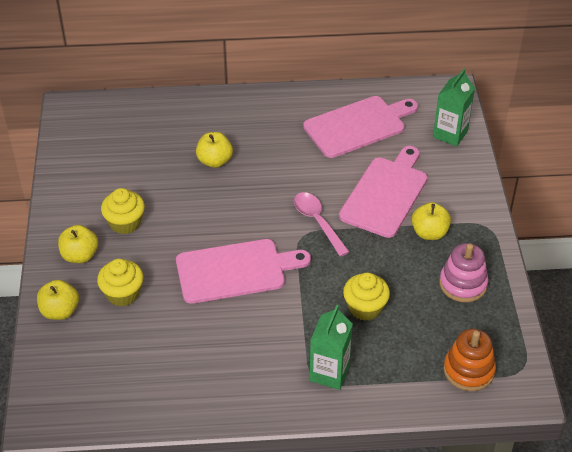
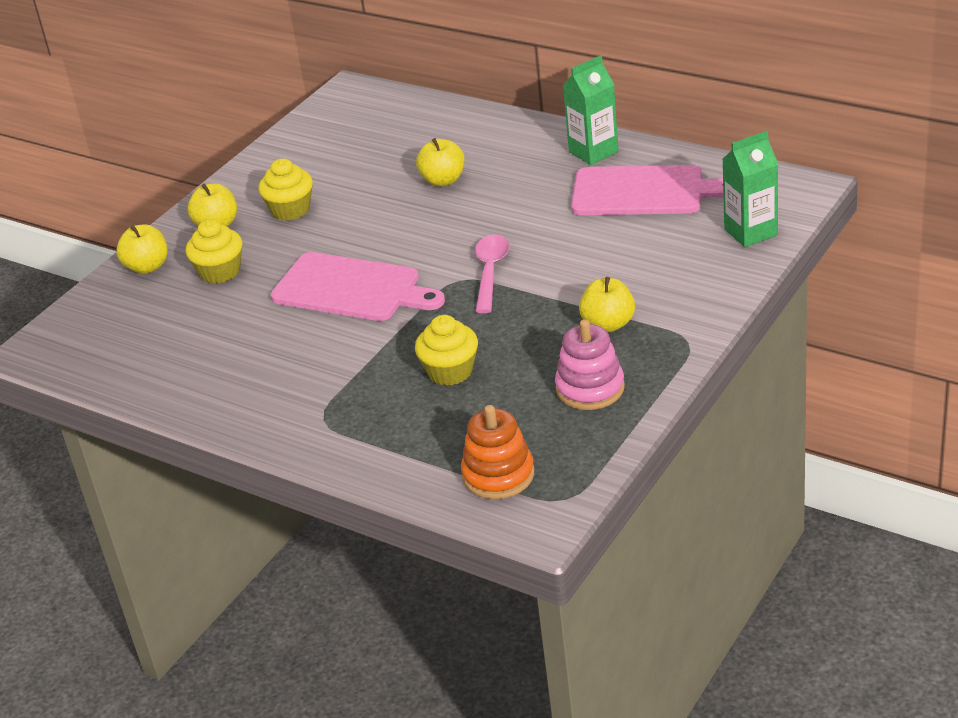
camera: 40 degrees right, 10 degrees down
green carton [310,305,353,390] -> green carton moved to [563,55,618,165]
pink cutting board [339,146,427,238] -> none

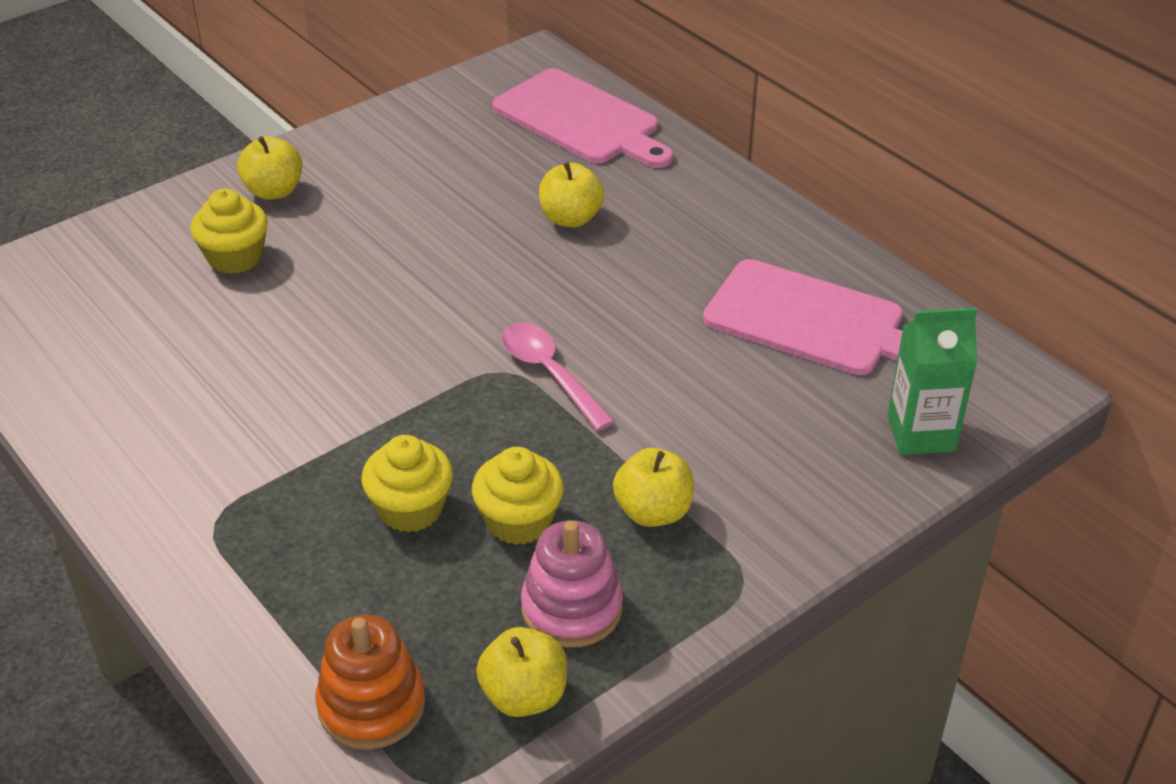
camera: 15 degrees right, 5 degrees up
yellow apple [116,224,168,274] -> yellow apple moved to [476,627,567,717]
yellow cupcake [258,158,313,221] -> yellow cupcake moved to [472,447,564,545]
pink cutting board [271,252,445,321] -> pink cutting board moved to [492,68,673,168]
pink spoon [475,234,509,313] -> pink spoon turned 60 degrees counterclockwise [502,322,615,431]
green carton [563,55,618,165] -> none

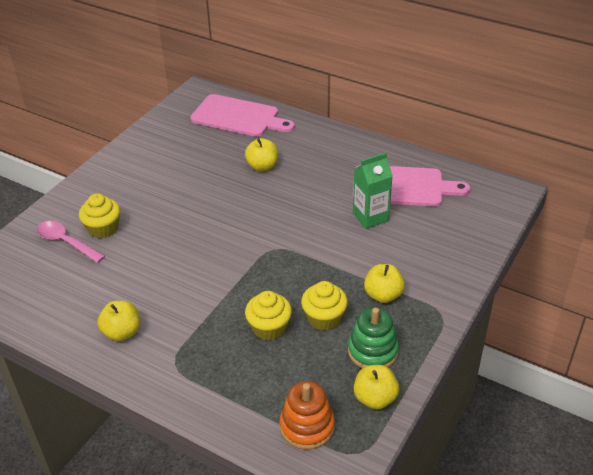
camera: 20 degrees left, 0 degrees up
yellow apple [237,136,303,200] -> yellow apple moved to [97,301,140,341]
pink spoon [502,322,615,431] -> pink spoon moved to [36,221,105,263]
pink stacking toy [521,520,623,648] -> green stacking toy [348,308,399,368]
green carton [887,307,978,455] -> green carton moved to [353,153,393,229]

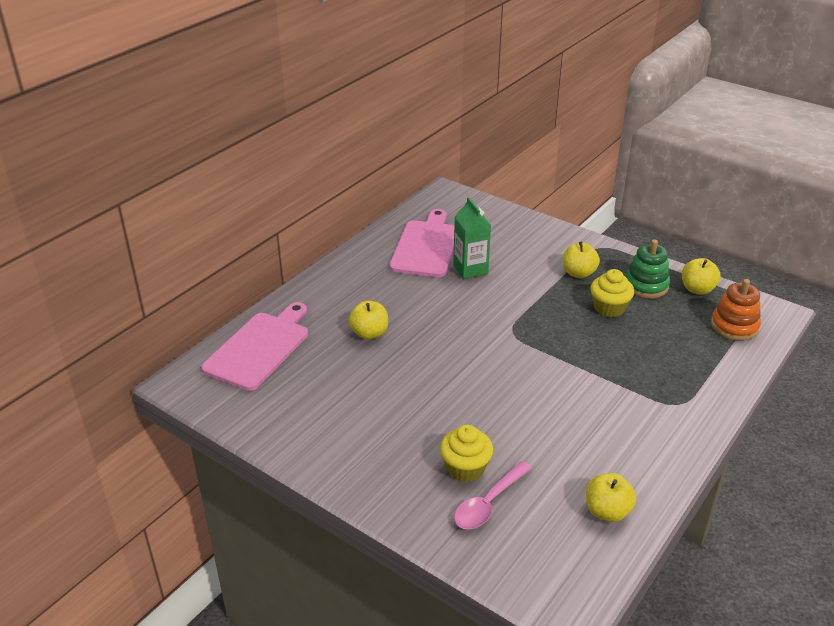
camera: 85 degrees left, 5 degrees down
yellow apple [97,301,140,341] -> yellow apple moved to [586,473,636,522]
yellow cupcake [245,291,292,340] -> none

